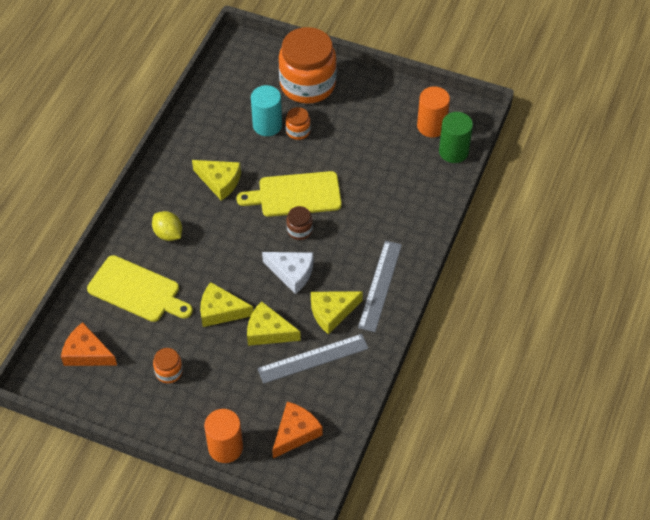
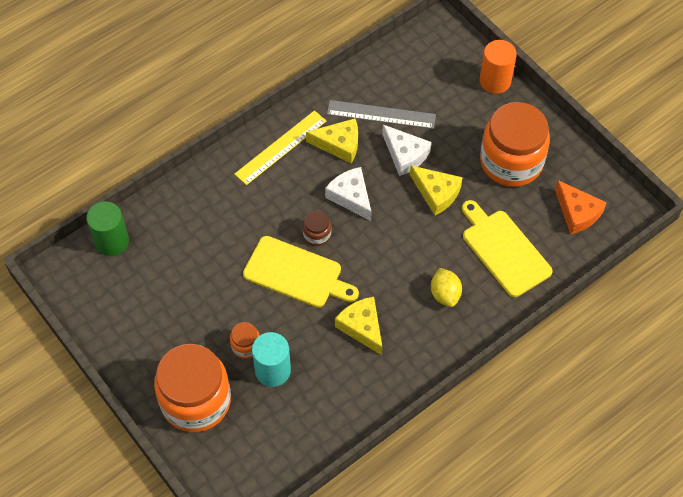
camera: 150 degrees left, 5 degrees up
orange jar [153,348,183,383] -> orange jar [480,102,550,187], size x2.36
yellow cheese [247,301,301,346] -> white cheese [382,125,431,176]
orange cheese [272,402,323,458] -> none
grey ruler [358,241,402,332] -> yellow ruler [235,110,326,185]
orange cylinder [417,86,450,138] -> none

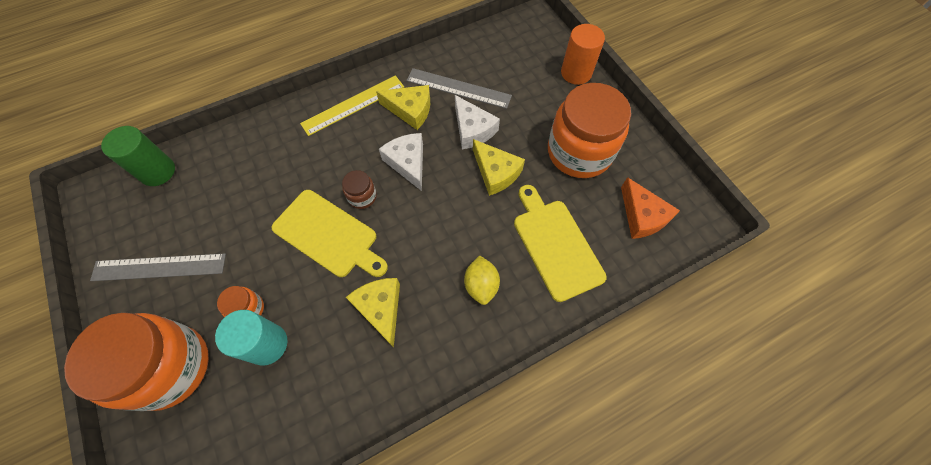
camera: 10 degrees right, 5 degrees up
none -> grey ruler [90,254,226,281]

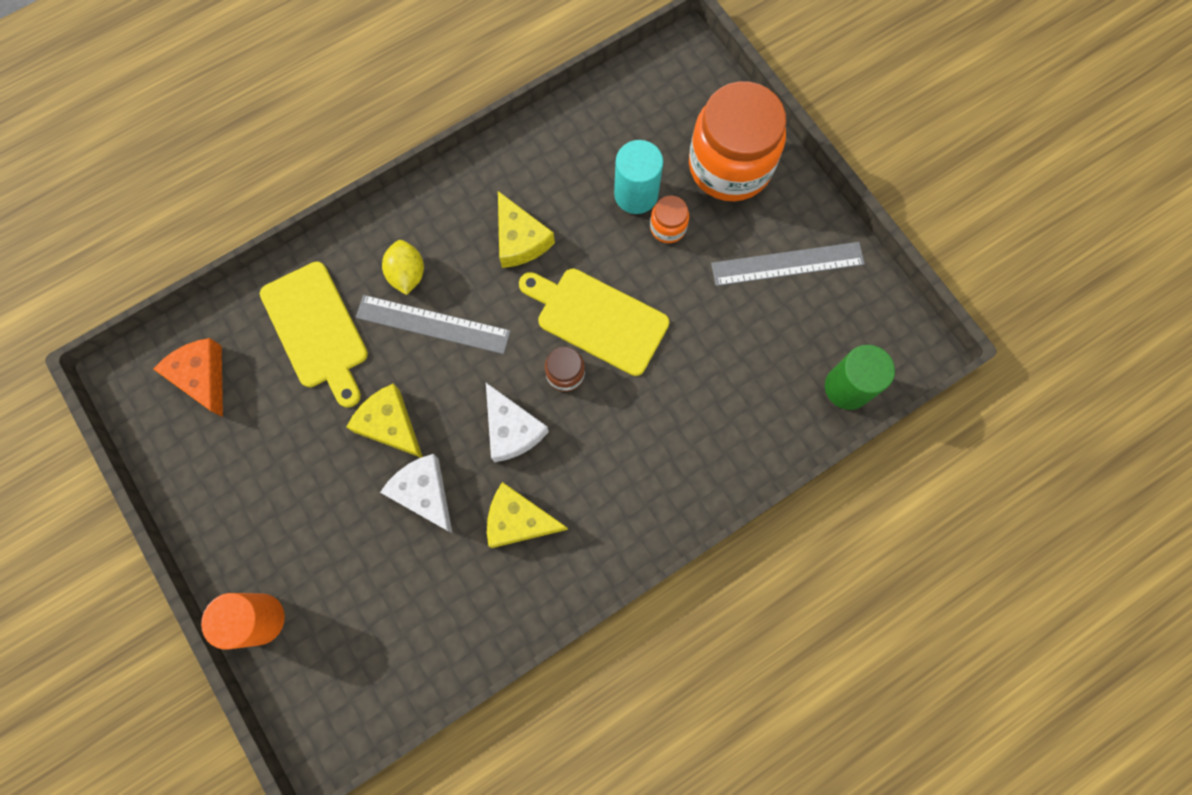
camera: 175 degrees right, 10 degrees up
yellow ruler [300,76,404,136] -> none
grey ruler [406,68,512,109] -> grey ruler moved to [356,295,511,354]
orange jar [548,83,631,178] -> none

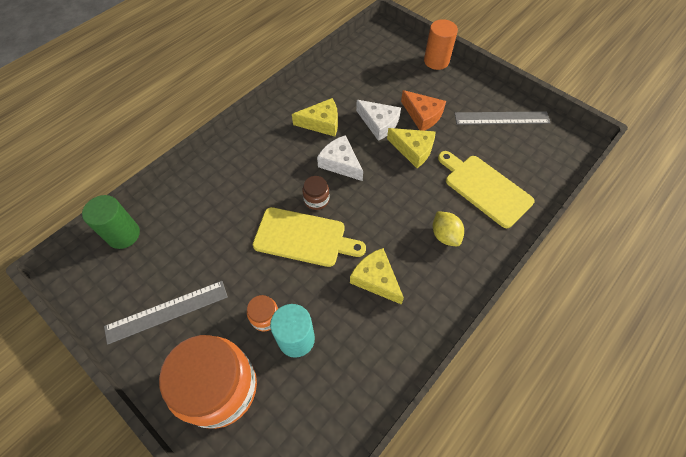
camera: 165 degrees right, 15 degrees down
orange cheese [153,338,223,417] -> orange cheese moved to [401,90,446,131]
grey ruler [356,295,511,354] -> grey ruler moved to [455,111,550,125]

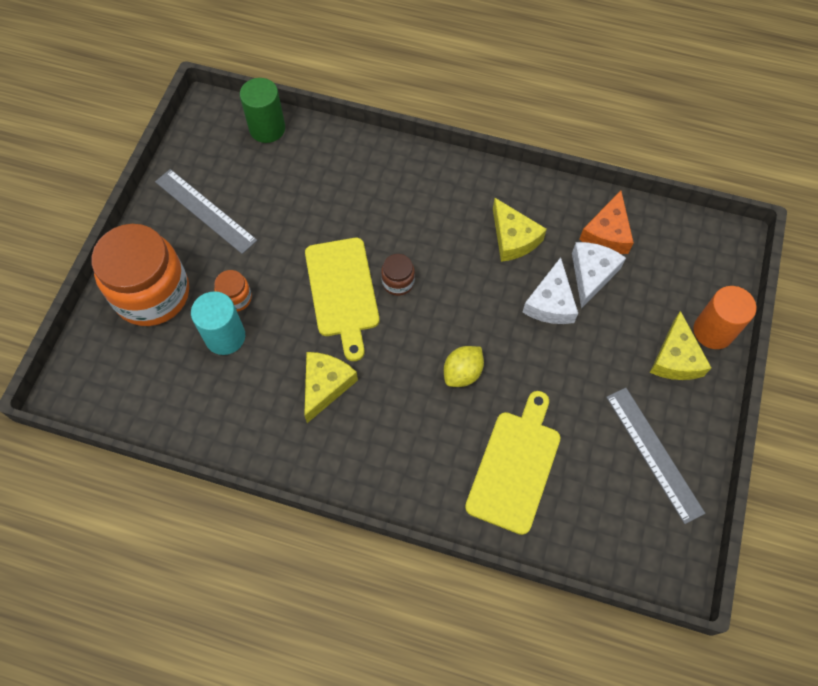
camera: 65 degrees right, 5 degrees up
white cheese [317,135,363,181] -> white cheese moved to [572,242,626,309]
yellow cheese [387,128,436,168] -> yellow cheese moved to [650,311,711,380]
orange cheese [401,90,446,131] -> orange cheese moved to [579,191,634,254]
yellow lemon [433,211,464,246] -> yellow lemon moved to [444,346,484,387]

